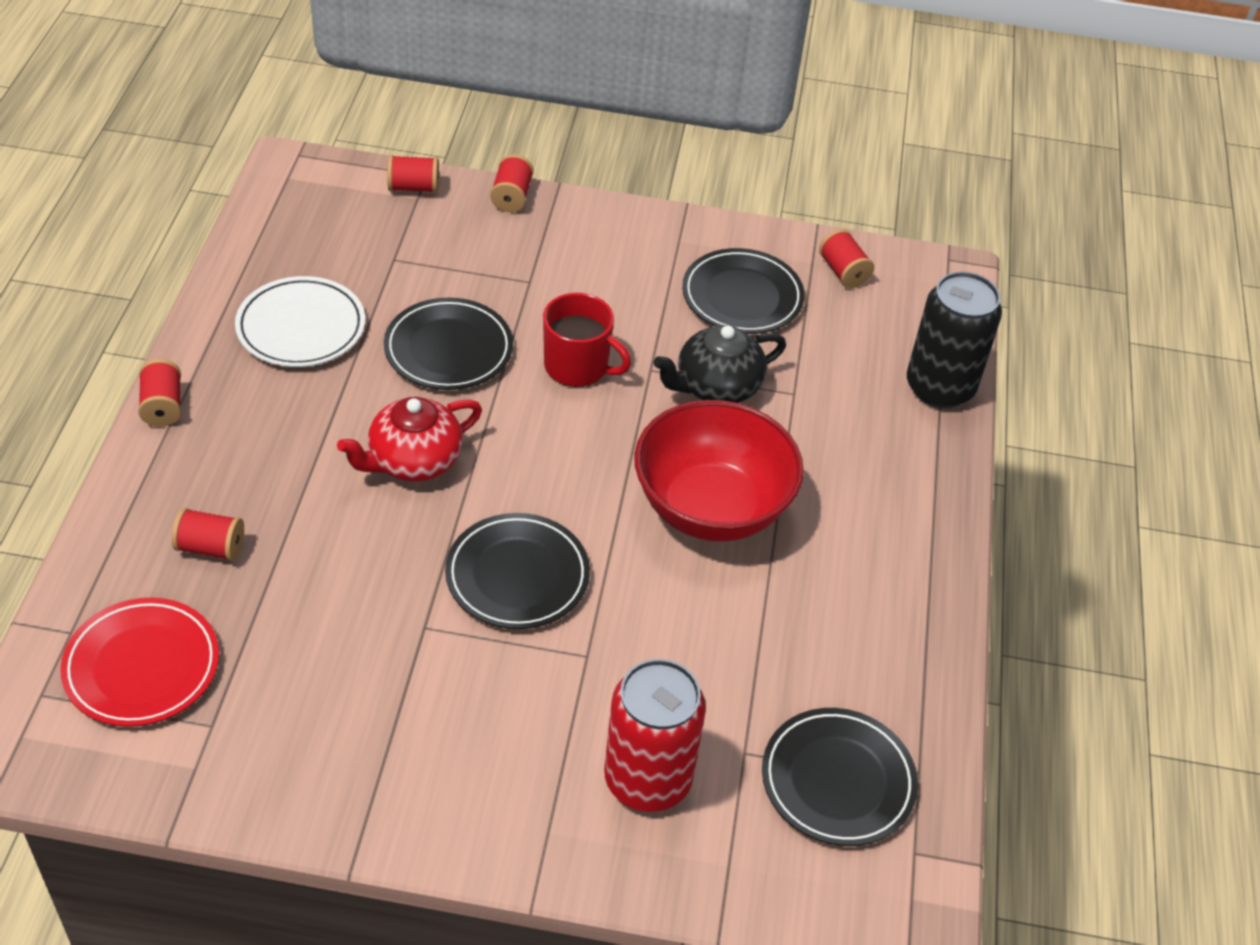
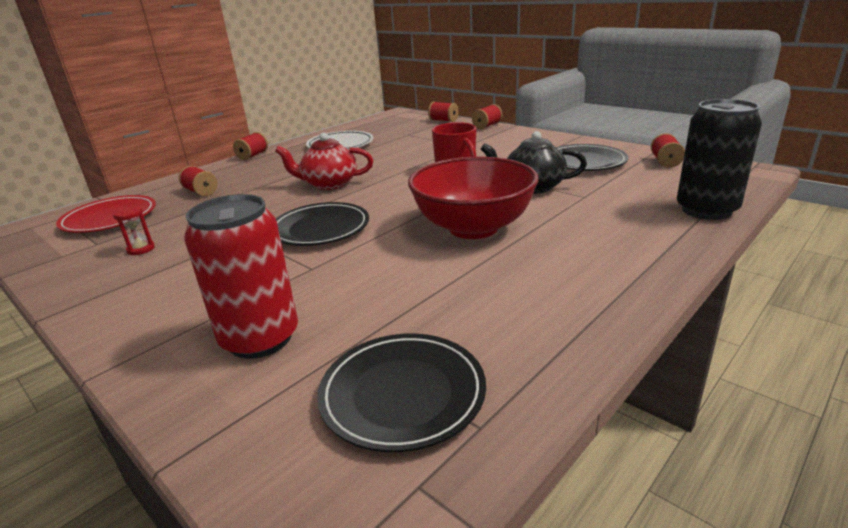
camera: 40 degrees right, 20 degrees down
black plate [384,297,513,390] -> none
none -> red hourglass [113,206,155,255]

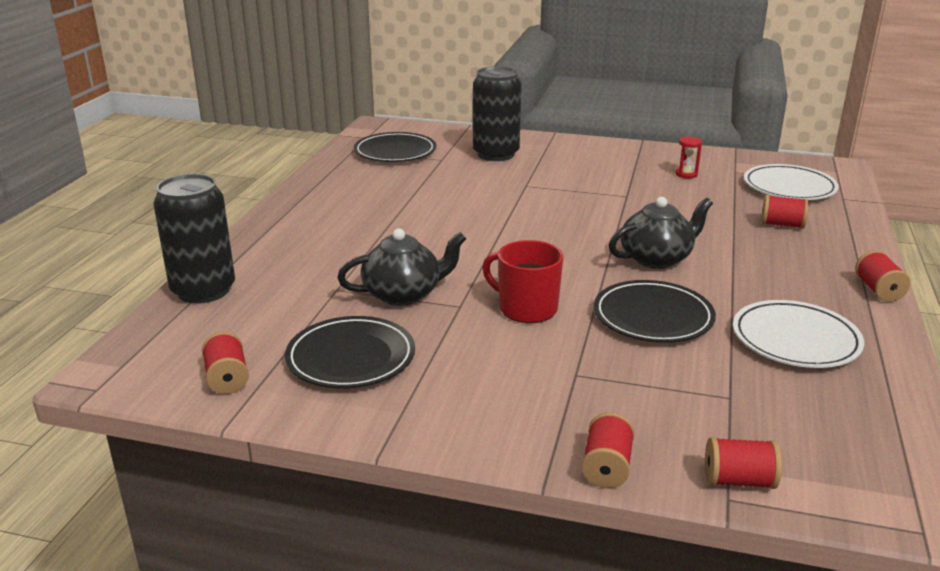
camera: 150 degrees right, 0 degrees up
red plate [56,195,156,233] -> white plate [744,164,839,200]
red can [184,194,298,359] -> black can [473,66,521,161]
red teapot [275,133,373,190] -> black teapot [609,197,713,269]
black plate [276,202,369,246] -> black plate moved to [594,280,716,343]
red bowl [408,157,538,239] -> none

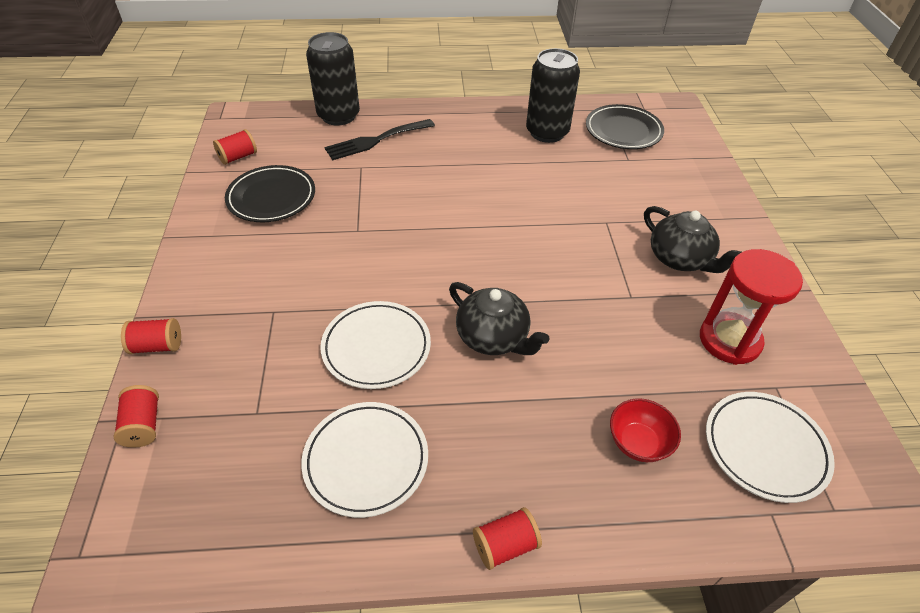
camera: 70 degrees right, 20 degrees up
black teapot [337,229,466,306] -> black teapot moved to [644,206,742,273]
black can [473,66,521,161] -> black can moved to [526,48,580,143]
red mug [482,240,563,323] -> none
black plate [594,280,716,343] -> white plate [320,301,431,389]
red hourglass [675,136,702,178] -> red hourglass [700,249,803,365], size x2.24
red spool [761,195,809,229] -> red bowl [610,398,681,462]
none -> black fork [324,119,435,160]

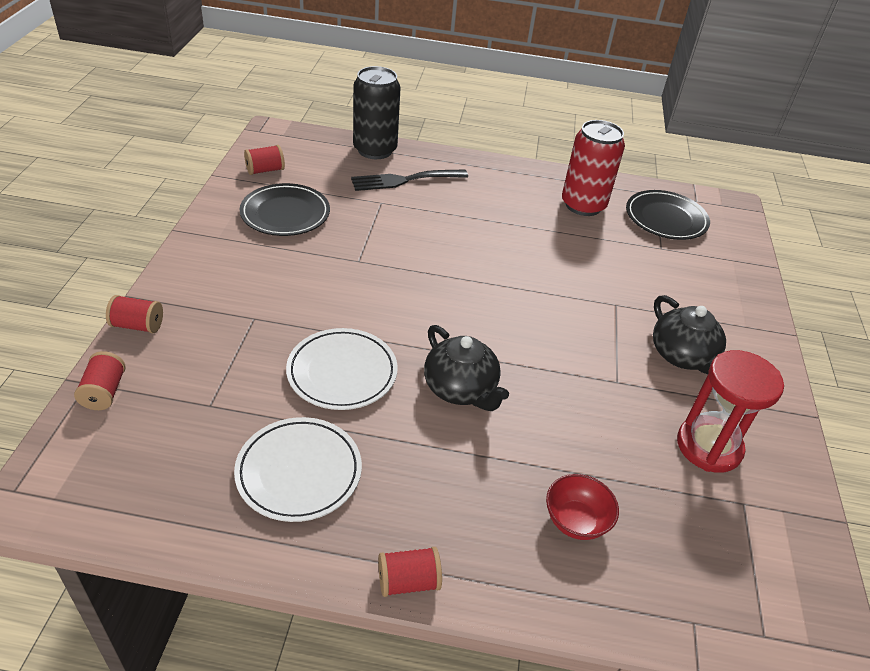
camera: 10 degrees right, 5 degrees down
black can [526,48,580,143] -> red can [562,120,625,216]
white plate [706,392,835,503] -> none

